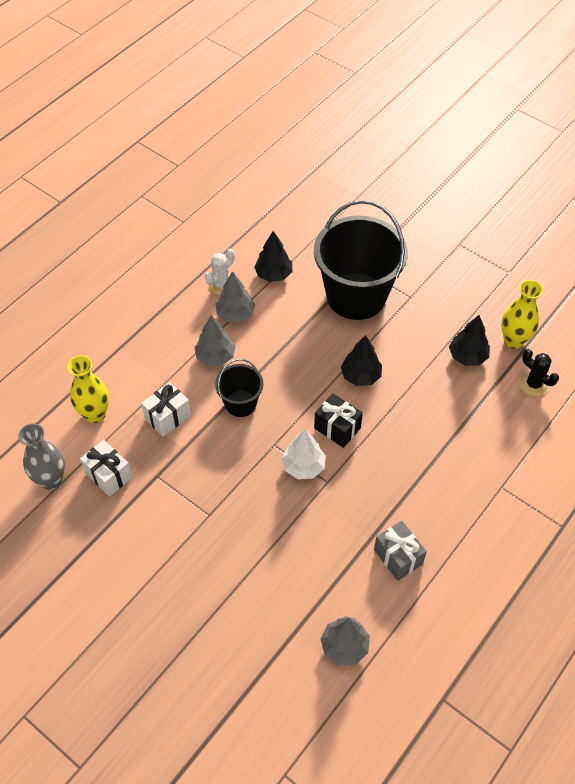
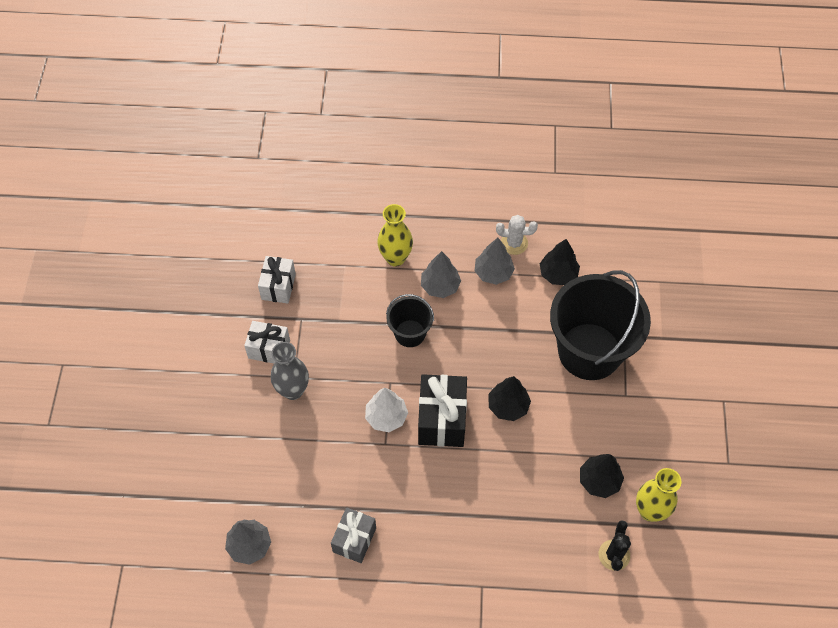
camera: 55 degrees right, 5 degrees up
grey vase [18,423,65,490] -> grey vase moved to [271,342,309,400]
yellow vase [67,355,109,423] -> yellow vase moved to [377,204,413,267]
white gift [141,382,191,437] -> white gift moved to [244,321,290,363]
black gift [314,393,363,448] -> black gift [418,374,467,447], size x1.52

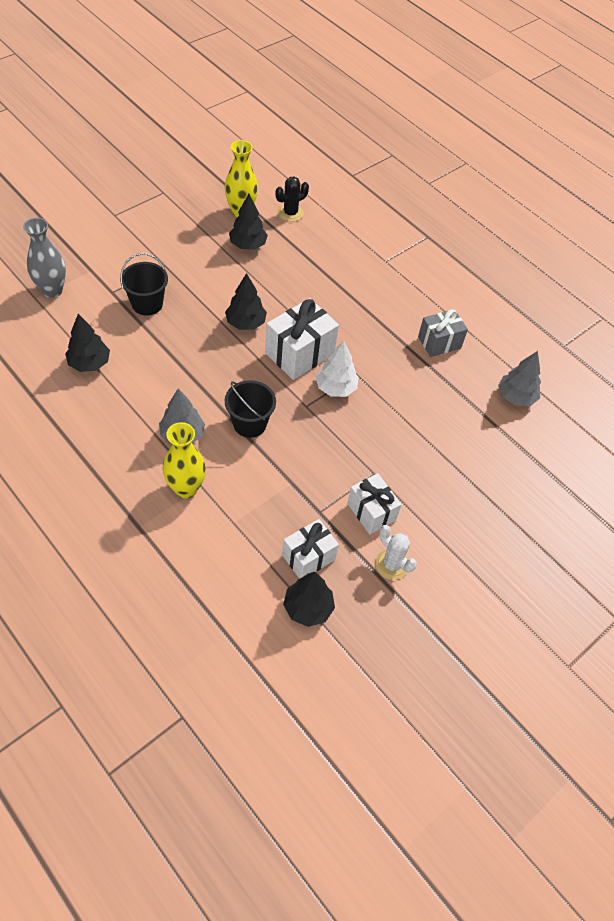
camera: 140 degrees left, 5 degrees down
grey vase [271,342,309,400] -> grey vase moved to [23,218,66,298]
black gift [418,374,467,447] -> white gift [265,298,339,380]
grey tree [474,238,515,285] -> none
white cactus [496,215,538,255] -> white cactus moved to [375,525,417,580]
black bucket [550,270,651,380] -> black bucket [120,253,168,316], size x0.49
none -> black tree [283,572,335,627]

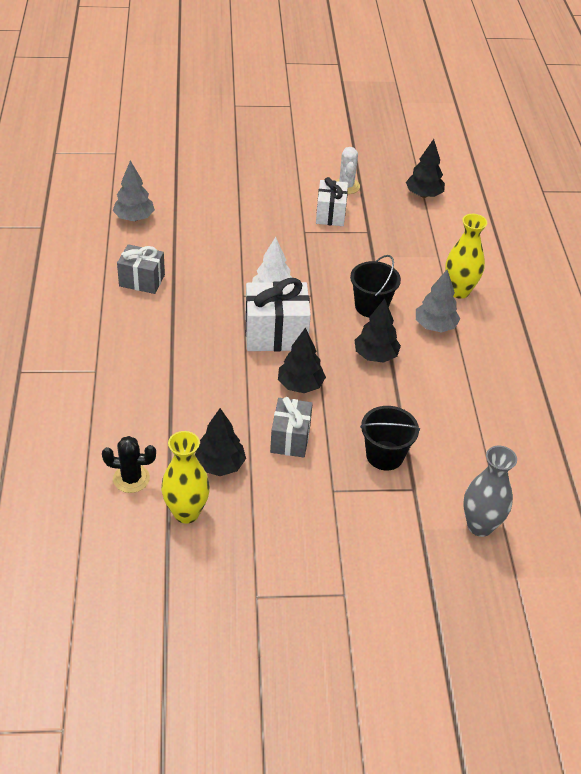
camera: 140 degrees left, 10 degrees down
black tree [65,314,110,372] -> black tree moved to [355,298,401,363]
white gift [282,519,339,579] -> none
none -> grey gift [270,397,313,458]

